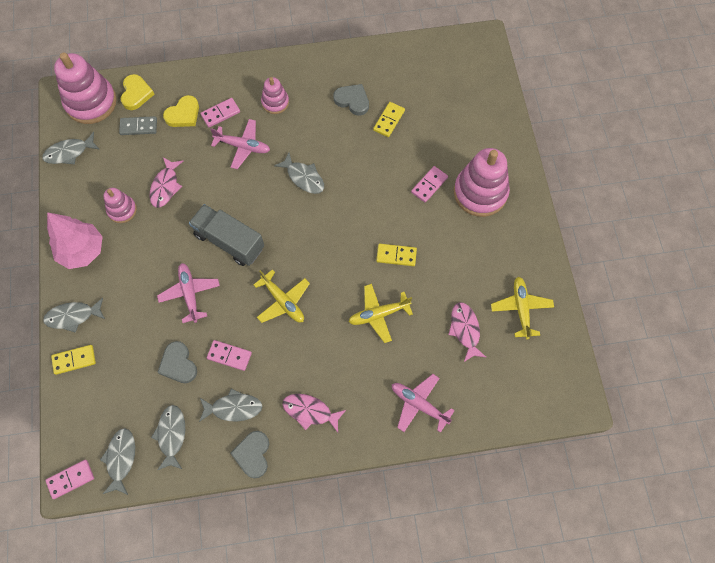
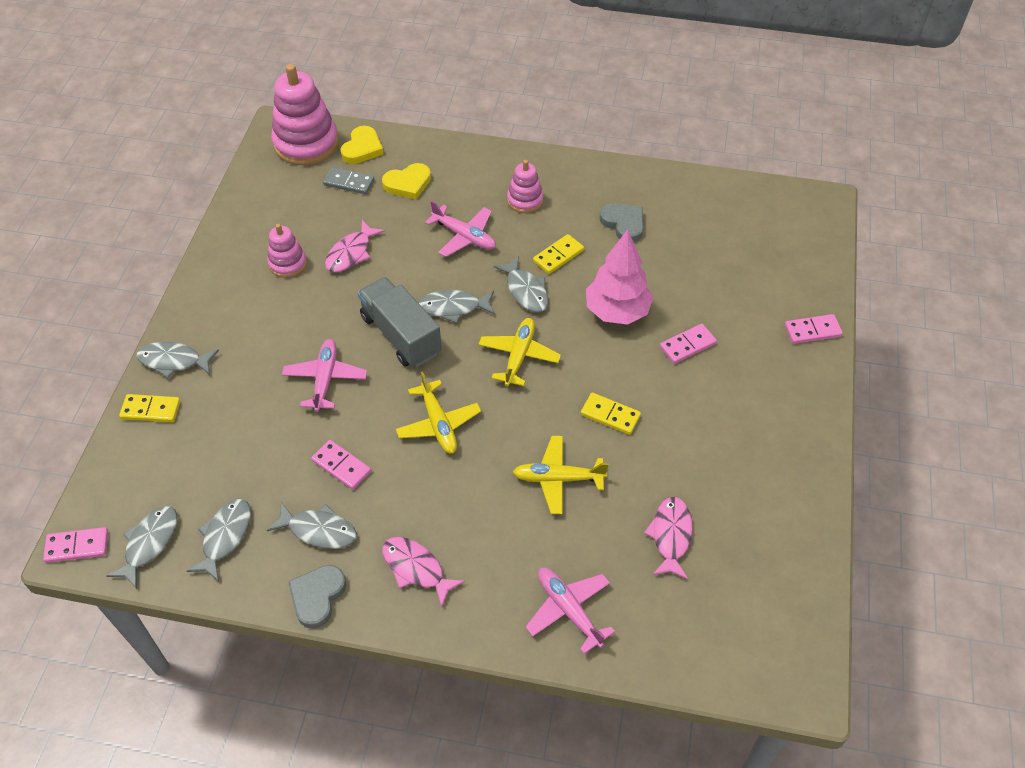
camera: 20 degrees right, 15 degrees down
grey fish [42,132,100,164] -> grey fish moved to [418,290,495,323]
pink tree [47,212,103,269] -> pink tree moved to [586,229,654,325]
grey heart [157,341,197,383] -> none
pink domino [200,98,240,127] -> pink domino moved to [785,314,843,344]
yellow domino [373,102,405,137] -> yellow domino moved to [533,234,584,274]
pink stacking toy [454,148,510,217] -> none
yellow plane [491,277,554,339] -> yellow plane moved to [478,318,561,386]

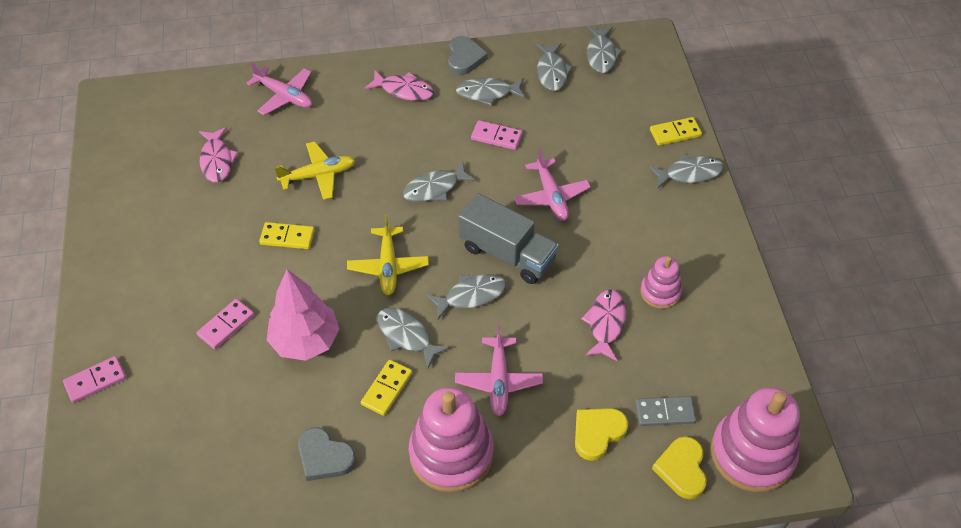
camera: 160 degrees right, 0 degrees up
pink domino [43,527,108,563] -> none
yellow plane [396,371,481,454] -> grey fish [403,161,476,202]
pink plane [425,200,496,257] -> pink plane turned 105 degrees counterclockwise [455,325,543,416]
pink stacking toy [507,160,544,213] -> pink stacking toy [409,387,494,493], size x1.87

